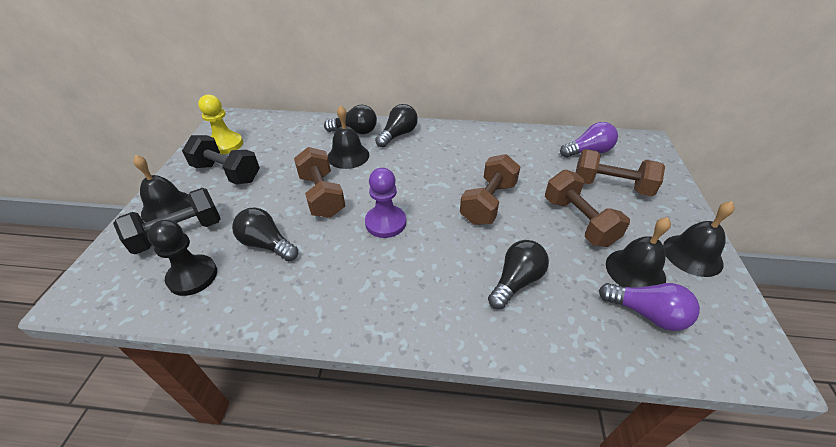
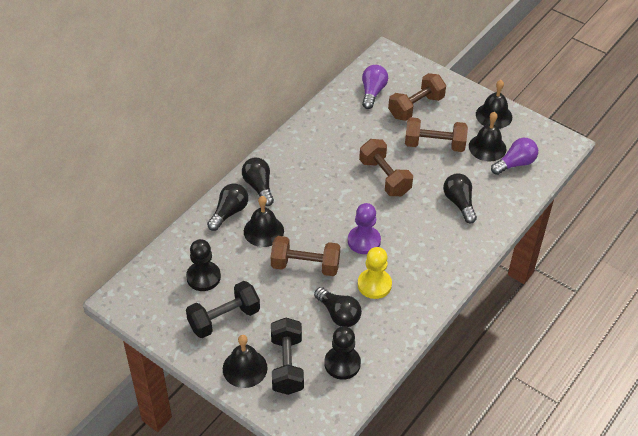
camera: 60 degrees left, 5 degrees up
yellow pawn [198,94,243,154] -> yellow pawn moved to [358,247,392,299]
black light bulb [232,208,298,261] -> black light bulb turned 105 degrees counterclockwise [314,287,362,327]
none -> black pawn [186,239,221,291]

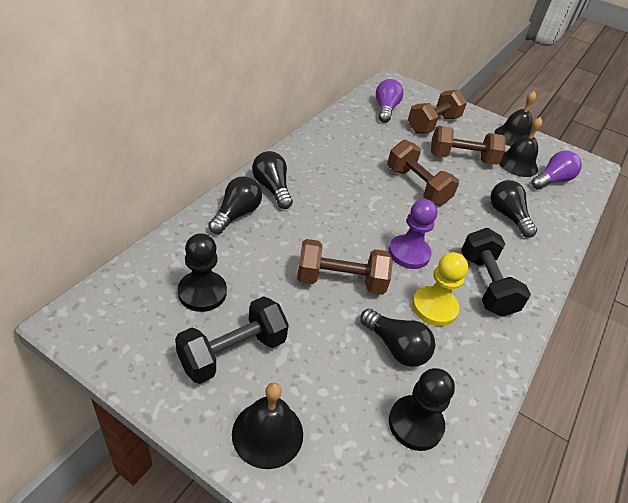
camera: 10 degrees left, 5 degrees down
black bell [244,196,284,247] -> none
black dumbbell [271,318,304,395] -> black dumbbell moved to [461,228,531,317]

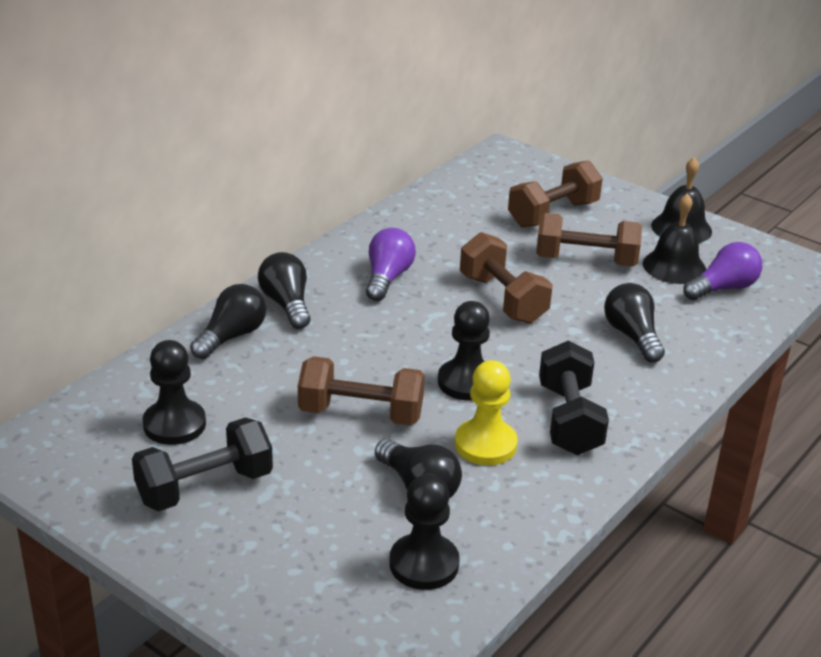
camera: 10 degrees right, 10 degrees down
black bell [232,383,303,469] -> none
purple light bulb [376,79,404,123] -> purple light bulb moved to [366,228,416,301]
purple pawn [389,199,437,269] -> black pawn [438,301,490,401]

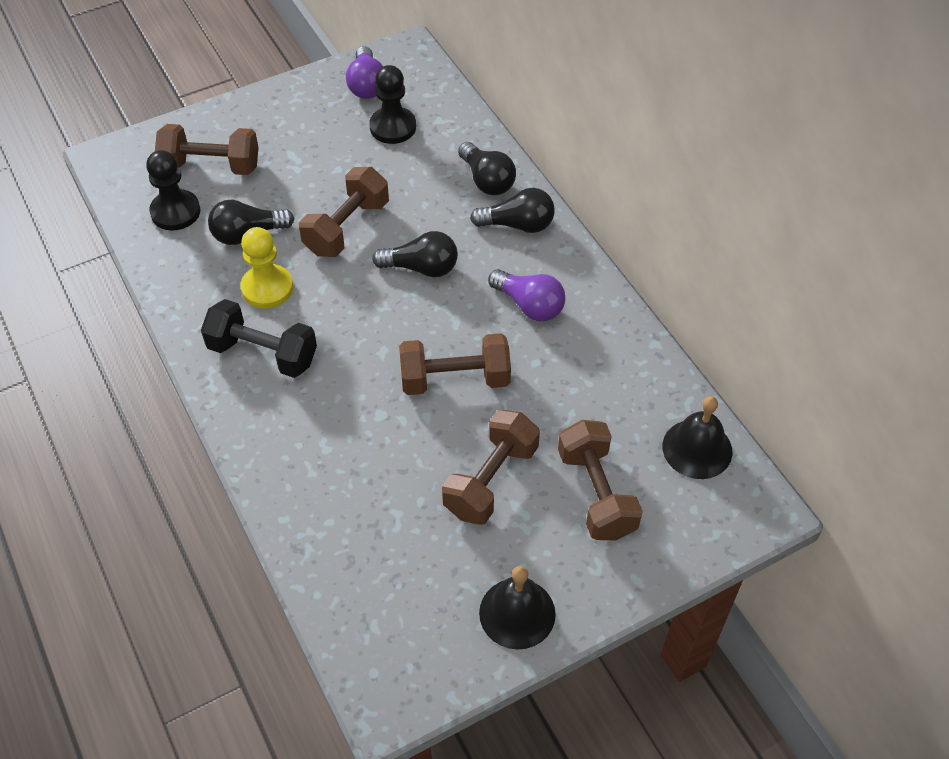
camera: 115 degrees right, 20 degrees up
black dumbbell [132,417,273,511] -> none
black pawn [438,301,490,401] -> none
black light bulb [604,283,665,362] -> black light bulb moved to [372,231,458,277]
black bell [643,193,706,284] -> black bell moved to [662,396,733,479]
purple light bulb [683,242,762,300] -> purple light bulb moved to [346,46,383,99]
none -> brown dumbbell [155,124,259,175]

